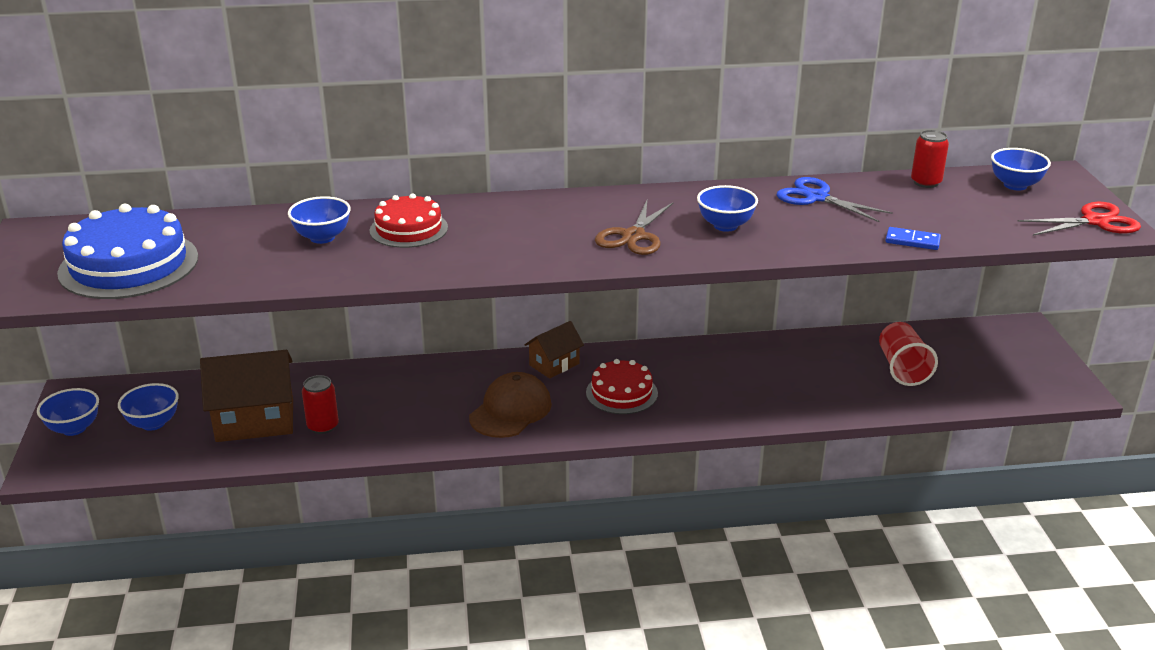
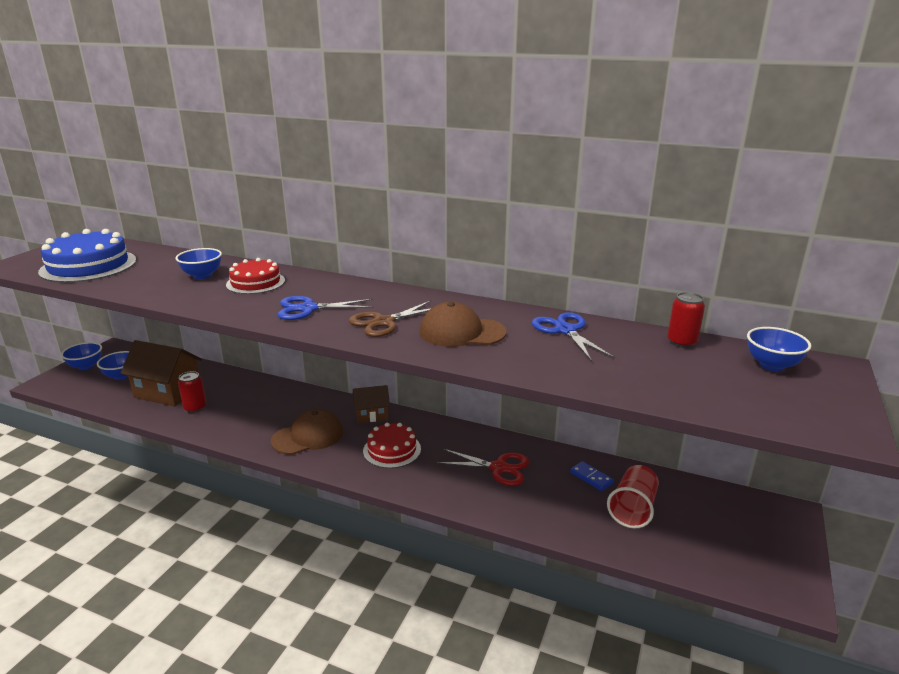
camera: 30 degrees right, 5 degrees down
blue bowl [697,185,758,232] -> brown cap [420,302,507,347]
blue domino [885,227,941,250] -> blue domino moved to [570,461,614,491]
red scissors [1017,202,1141,236] -> red scissors moved to [437,449,529,486]
none -> blue scissors [277,296,374,320]

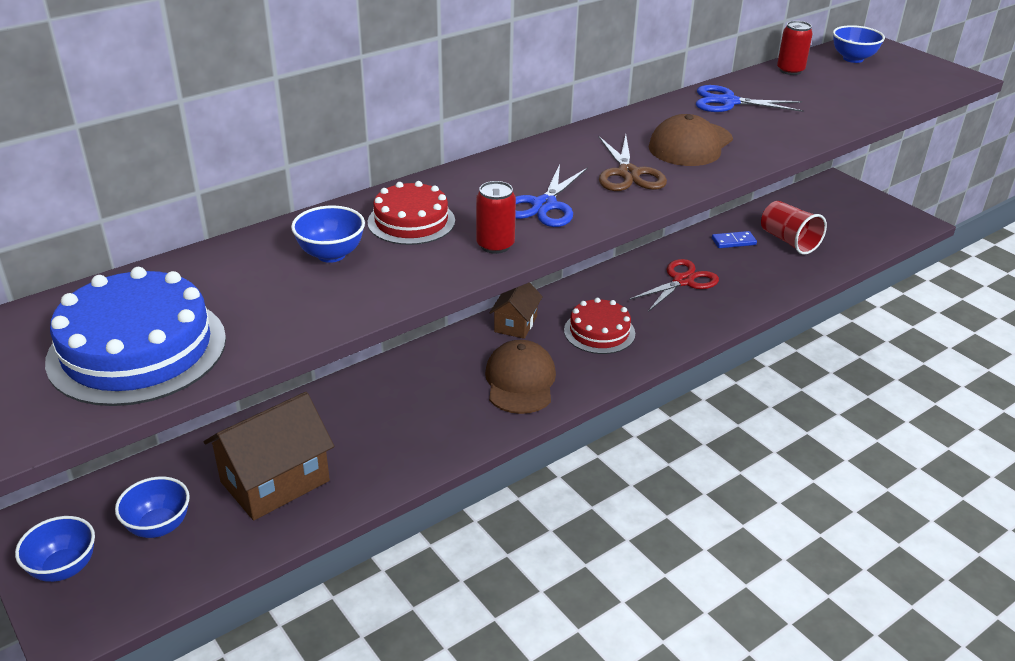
camera: 60 degrees left, 10 degrees up
red can [178,371,207,413] -> red can moved to [476,181,516,254]

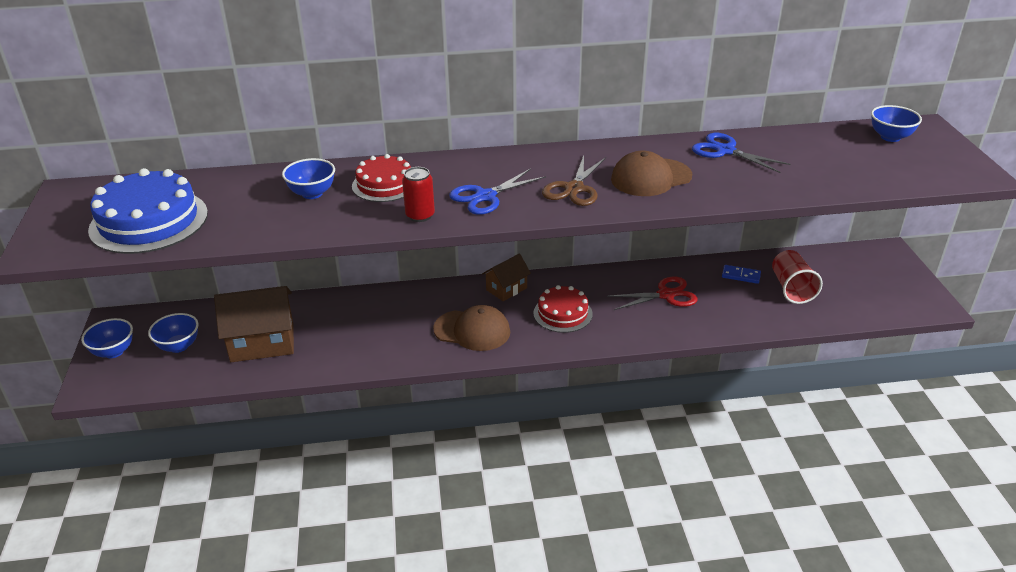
camera: 30 degrees right, 0 degrees up
brown cap [485,340,556,414] -> brown cap turned 75 degrees clockwise [433,305,510,351]
red can [777,21,813,75] -> none

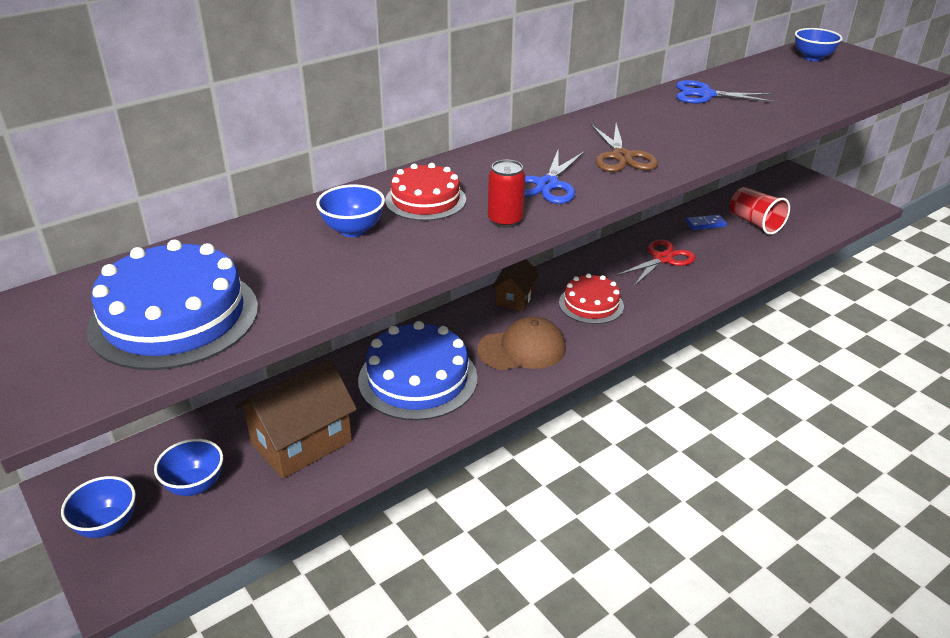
camera: 30 degrees left, 0 degrees up
brown cap [611,150,693,196] -> none
none -> blue cake [358,321,478,420]

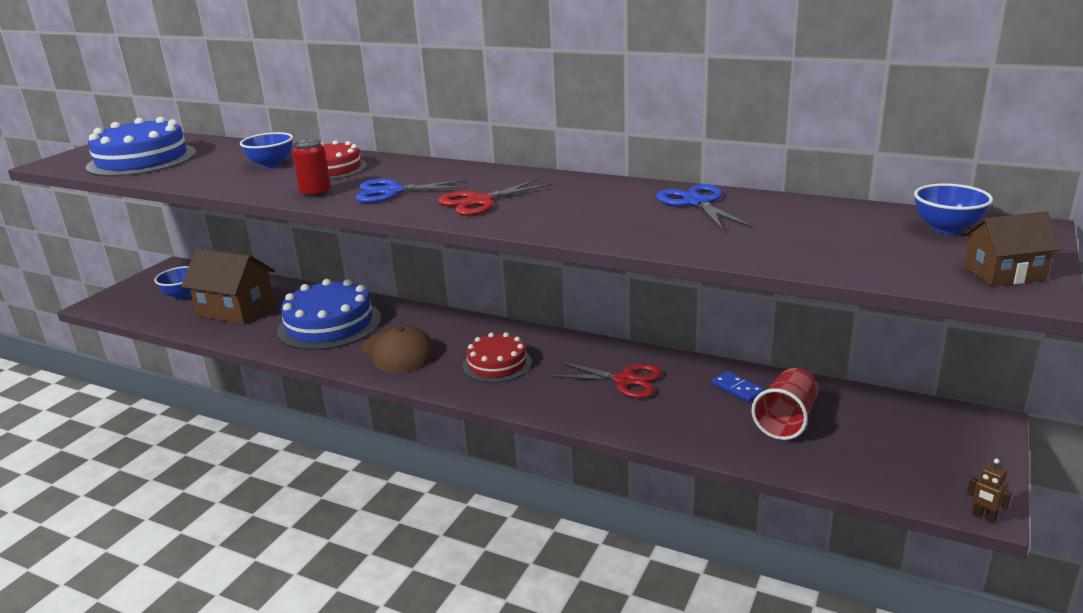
camera: 65 degrees right, 10 degrees down
blue bowl [61,476,136,538] -> none
brown house [492,259,539,311] -> brown house moved to [963,212,1061,287]
brown scissors [591,123,658,172] -> red scissors [438,179,554,216]
none -> brown robot [967,459,1012,523]

